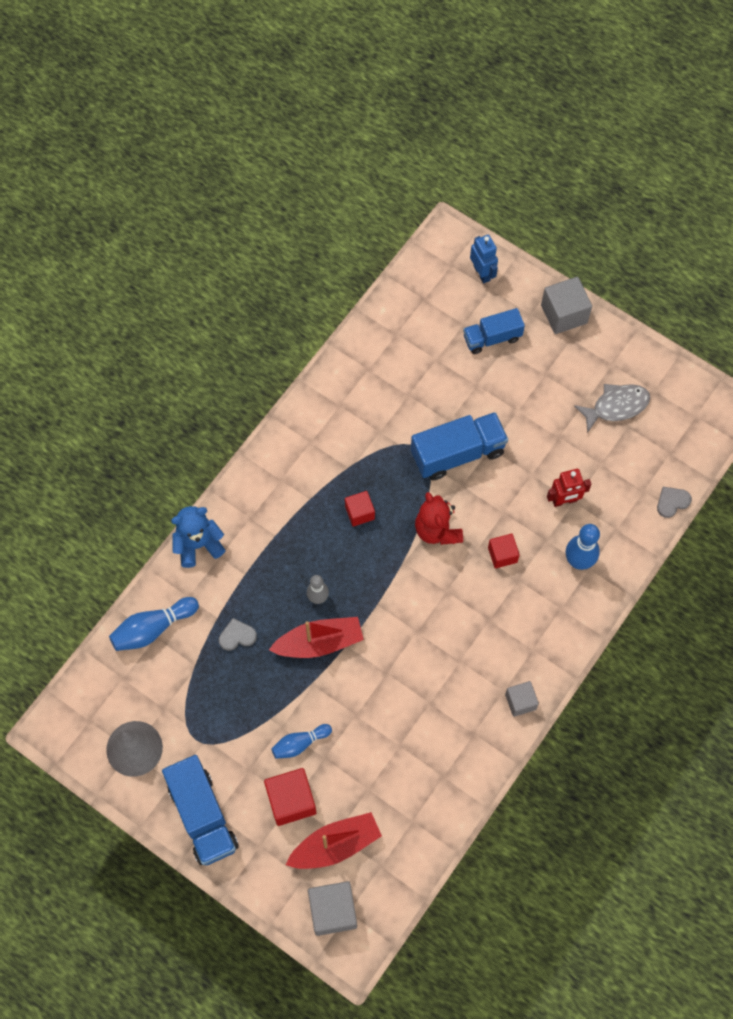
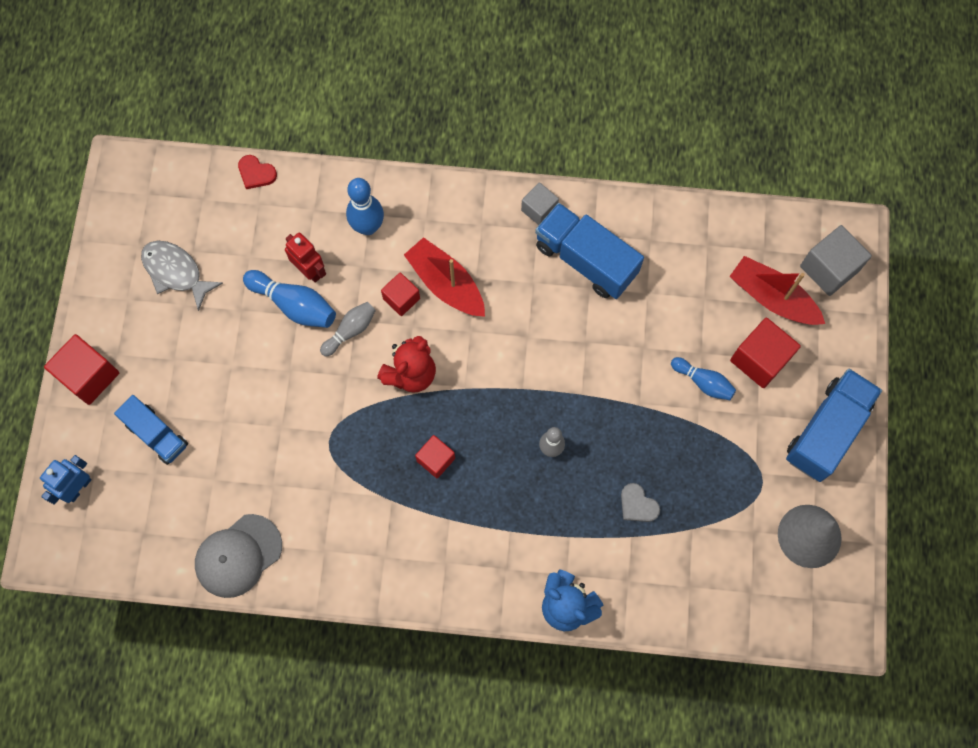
camera: 120 degrees left, 5 degrees up
blue bowling pin [109,597,199,651] -> blue bowling pin moved to [243,270,336,328]
red boat [269,617,364,658] -> red boat moved to [404,237,485,317]
blue truck [411,412,508,480] -> blue truck moved to [535,203,644,299]
grey cube [541,277,592,334] -> red cube [44,334,119,405]
grey heart [657,487,692,518] -> red heart [238,155,277,189]
none -> grey cap [195,514,282,598]
none -> grey bowling pin [320,302,376,357]

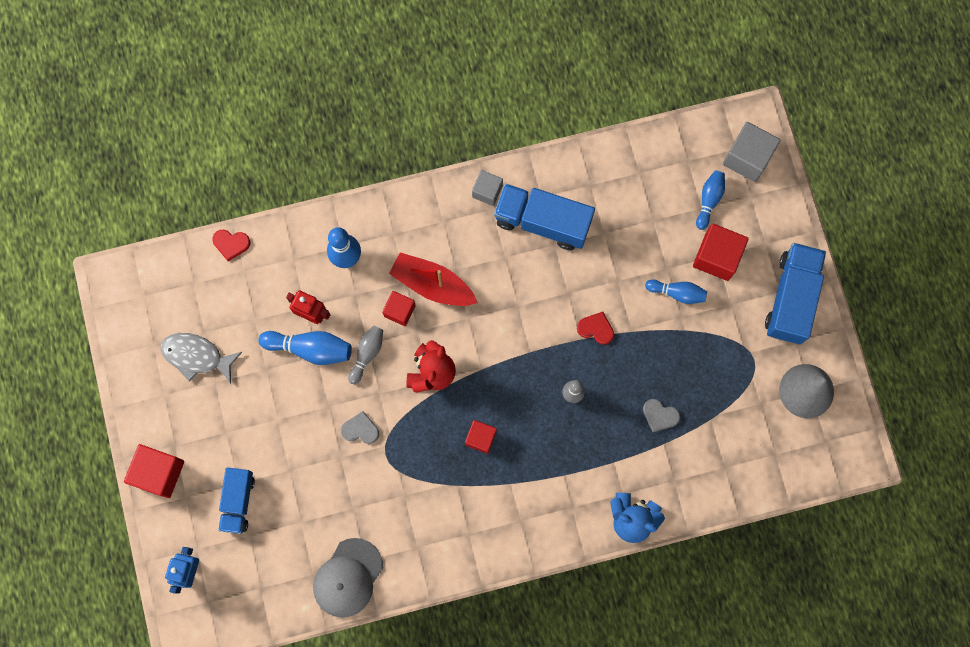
camera: 20 degrees left, 5 degrees up
blue truck [114,395,188,465] -> blue truck turned 75 degrees clockwise [218,467,255,534]
red boat [730,256,825,325] -> blue bowling pin [696,170,725,230]
none -> grey heart [341,411,379,444]
none -> red heart [577,312,614,345]

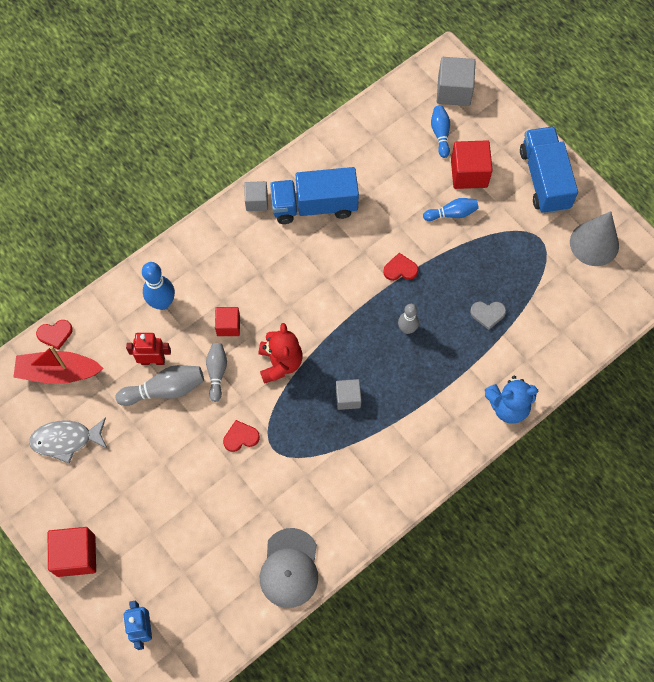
camera: 25 degrees left, 10 degrees down
blue truck [218,467,255,534] -> none
blue bowling pin [258,331,352,365] -> grey bowling pin [116,365,204,406]
grey heart [341,411,379,444] -> red heart [223,420,260,452]
red boat [389,252,478,306] -> red boat moved to [13,346,104,384]
red cube [465,420,497,454] -> grey cube [336,379,362,410]

